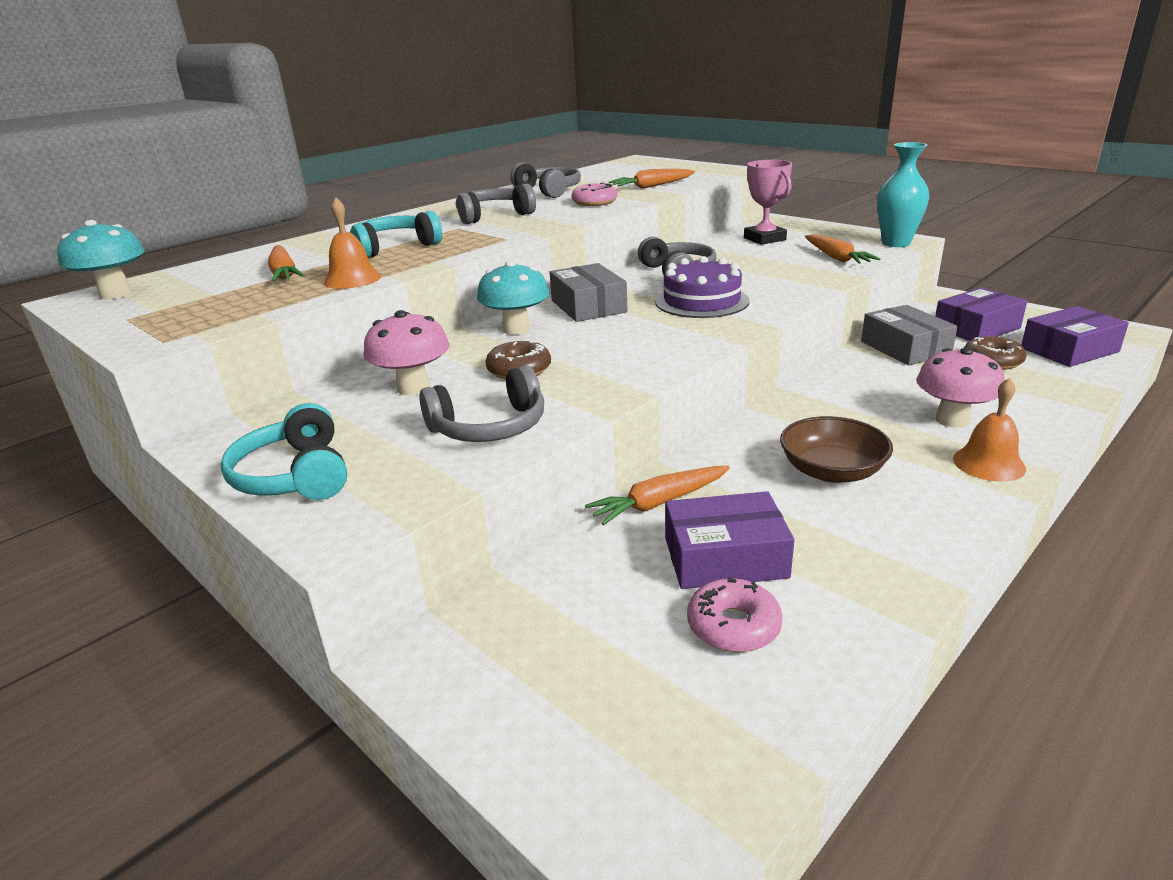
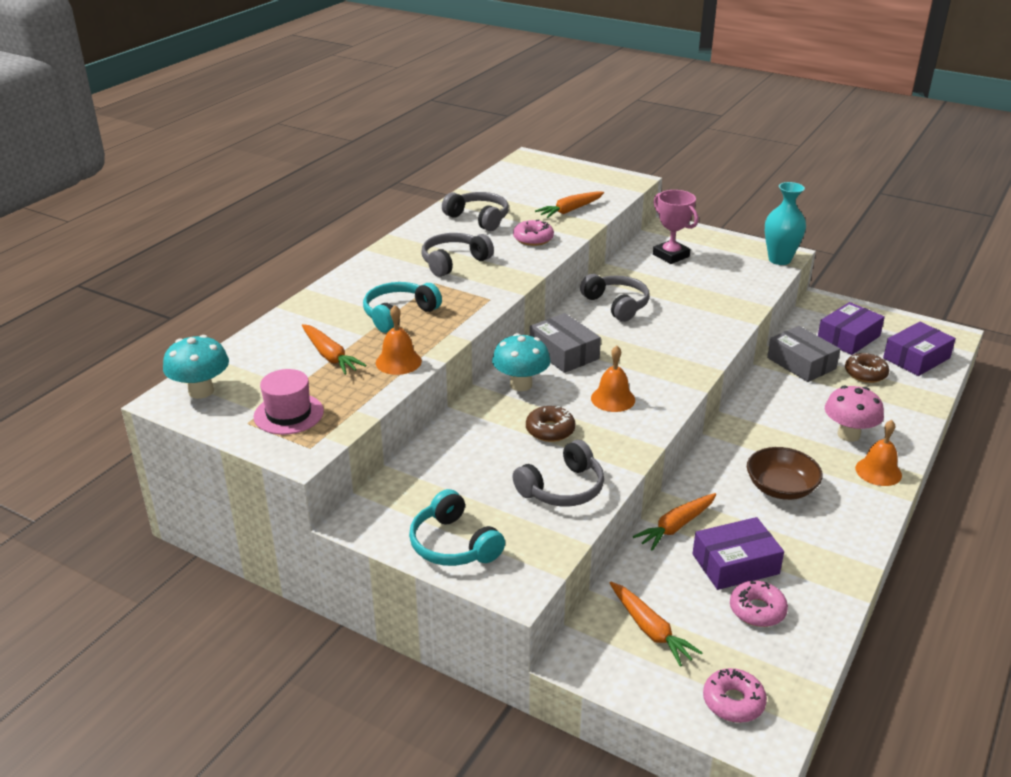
camera: 15 degrees left, 5 degrees up
pink mushroom [364,310,450,396] -> none
purple cake [655,256,750,318] -> none
orange carrot [805,234,880,264] -> orange carrot moved to [610,582,703,667]
none -> pink hat [253,369,324,435]
none -> orange bell [591,346,635,412]
none -> pink donut [703,668,767,723]

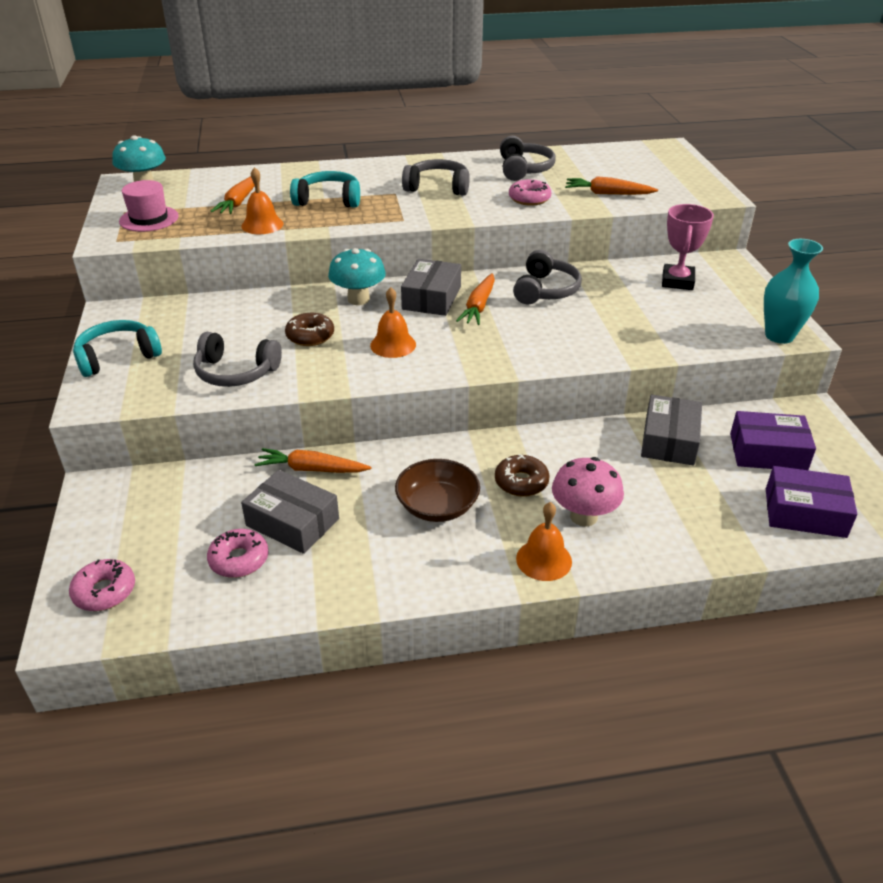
camera: 50 degrees right, 5 degrees up
turquoise headphones [409,489,505,566] -> turquoise headphones turned 45 degrees clockwise [73,320,162,377]
orange carrot [610,582,703,667] -> orange carrot moved to [456,273,495,325]
purple box [692,517,784,590] -> grey box [241,470,339,554]
brown donut [845,353,889,383] -> brown donut moved to [495,454,550,497]

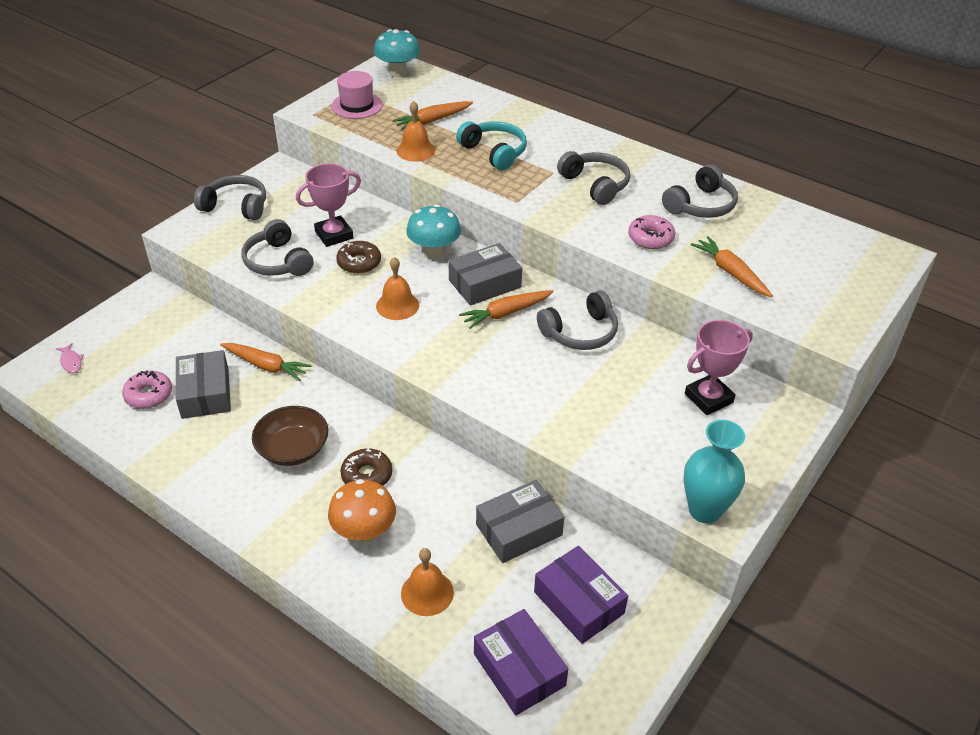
camera: 45 degrees right, 5 degrees up
pink donut [69,559,135,611] -> pink fish [56,343,84,373]
turquoise headphones [73,320,162,377] -> grey headphones [194,175,266,220]
orange carrot [254,448,372,473] -> orange carrot turned 150 degrees clockwise [220,343,311,381]
orange bell [516,502,572,581] -> orange bell moved to [401,548,454,616]
pink mushroom [552,457,624,527] -> orange mushroom [328,479,396,544]
none -> pink trophy [296,164,361,247]

